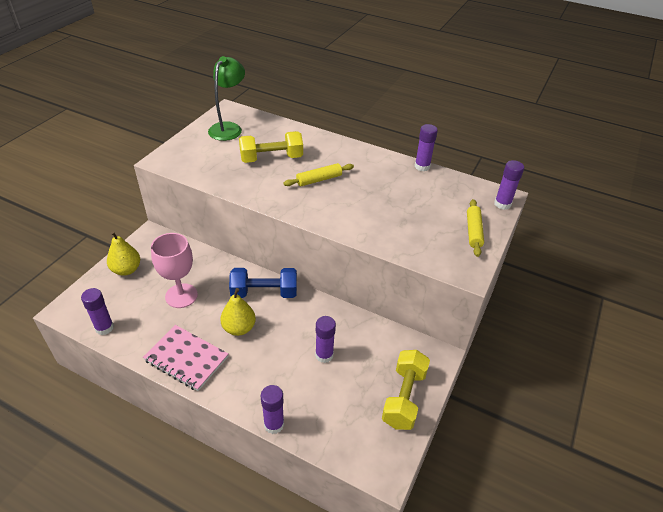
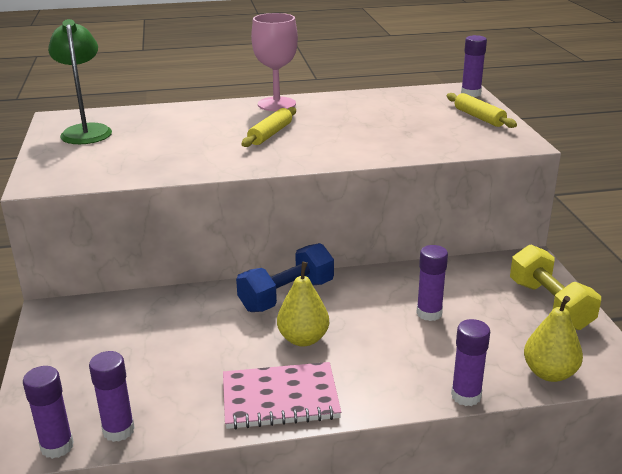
camera: 35 degrees left, 15 degrees down
yellow pear [107,231,140,276] -> yellow pear moved to [524,296,583,382]
pink goblet [151,233,198,308] -> pink goblet moved to [251,13,298,111]
yellow dumbbell [239,131,303,163] -> none
purple glue stick [415,124,438,171] -> purple glue stick moved to [23,366,74,459]

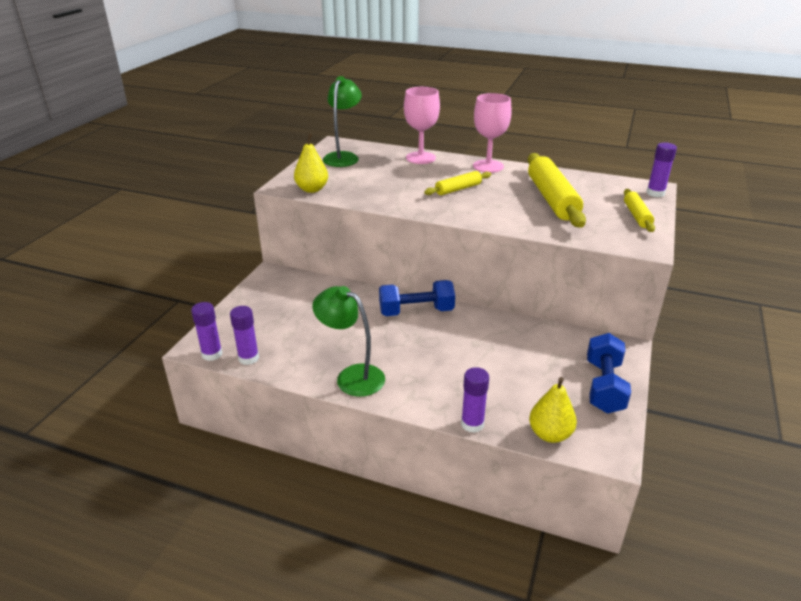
camera: 30 degrees right, 5 degrees up
pink notebook [223,362,341,429] -> green lamp [312,286,385,397]
yellow pear [277,262,329,347] -> yellow pear moved to [294,133,328,193]
purple glue stick [416,245,448,321] -> none
yellow dumbbell [510,245,601,330] -> blue dumbbell [587,333,631,414]
none -> pink goblet [404,87,440,164]
none -> yellow rolling pin [528,153,586,228]

